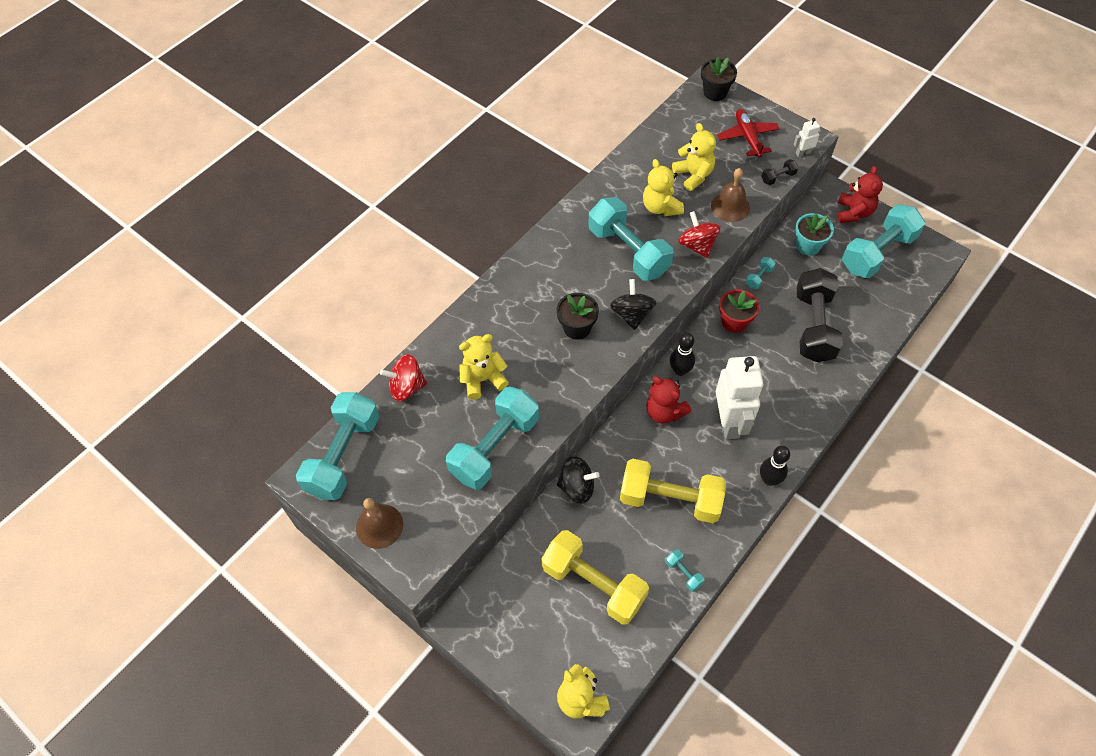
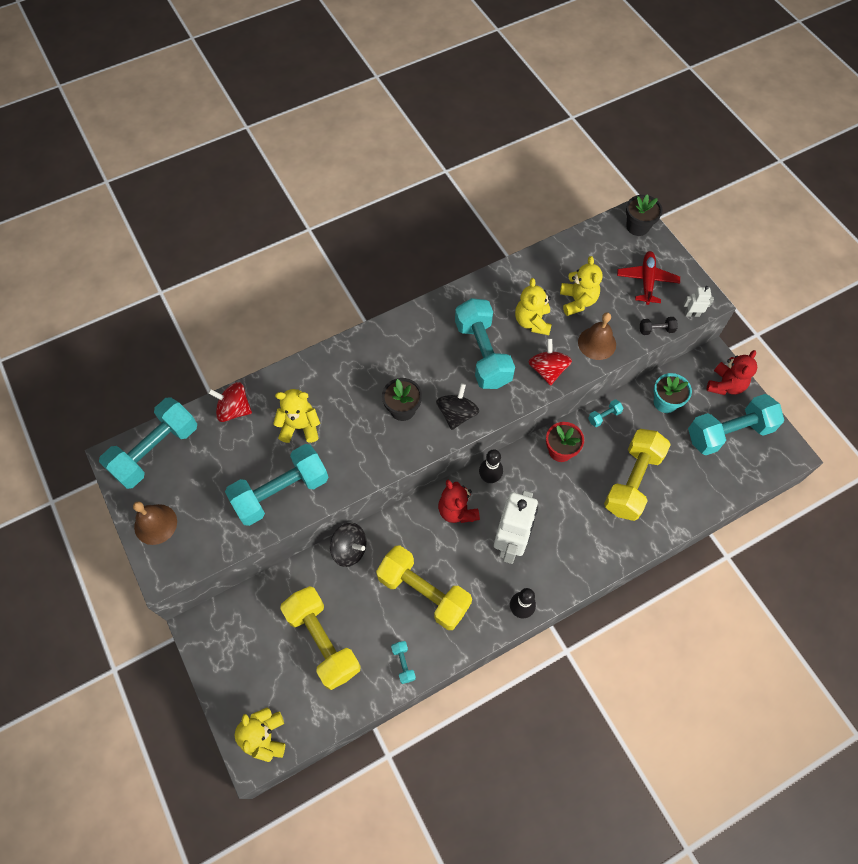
camera: 20 degrees right, 5 degrees up
black dumbbell [796,268,843,362] -> yellow dumbbell [604,429,671,521]

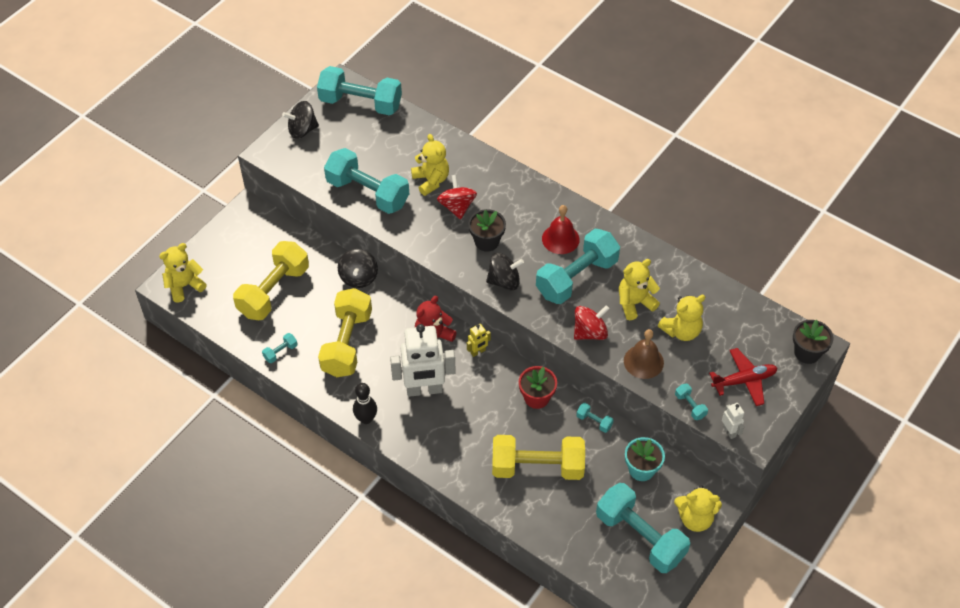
camera: 65 degrees right, 10 degrees down
brown bell [133,502,177,545] -> black spinning top [282,101,319,139]
red spinning top [208,382,252,422] -> red spinning top moved to [437,175,477,219]
black bowling pin [479,449,503,483] -> yellow robot [467,324,491,357]
black dumbbell [640,317,678,335] -> turquoise dumbbell [675,384,708,420]
red teddy bear [706,350,757,395] -> yellow teddy bear [674,485,722,532]
none -> red bell [542,205,580,254]

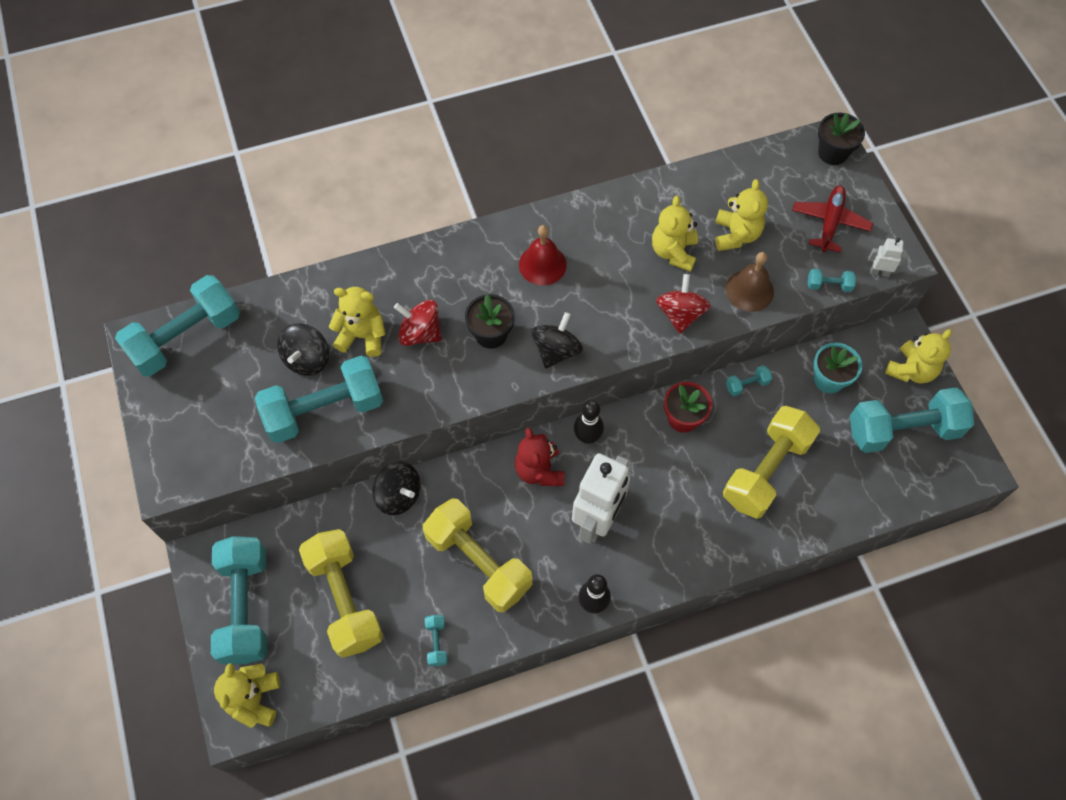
camera: 55 degrees left, 10 degrees up
black spinning top [282,101,319,139] -> black spinning top moved to [277,324,329,376]
yellow robot [467,324,491,357] -> black bowling pin [574,400,604,444]
turquoise dumbbell [536,229,620,304] -> turquoise dumbbell moved to [211,536,267,664]

